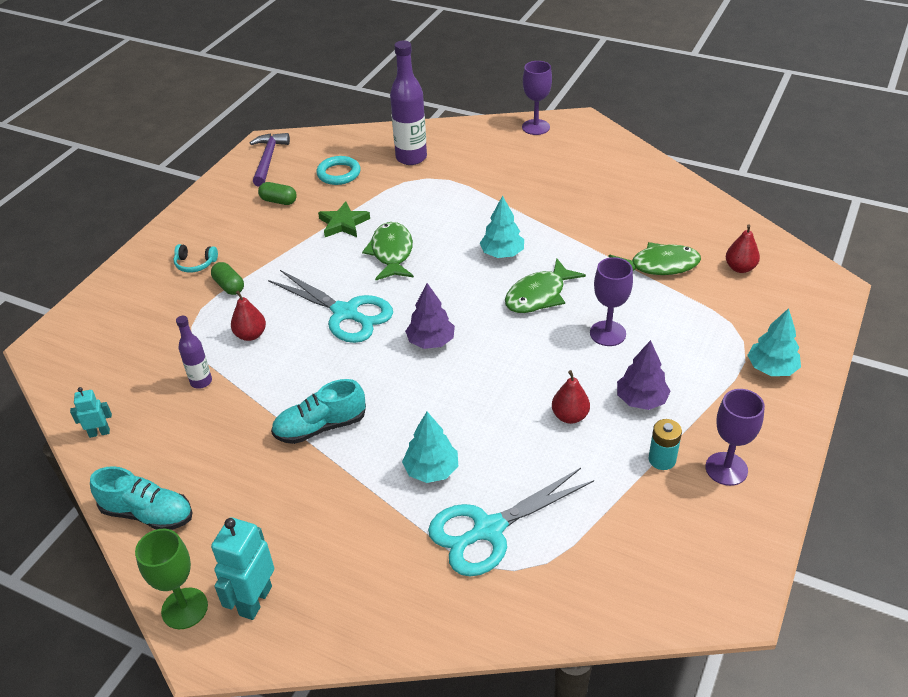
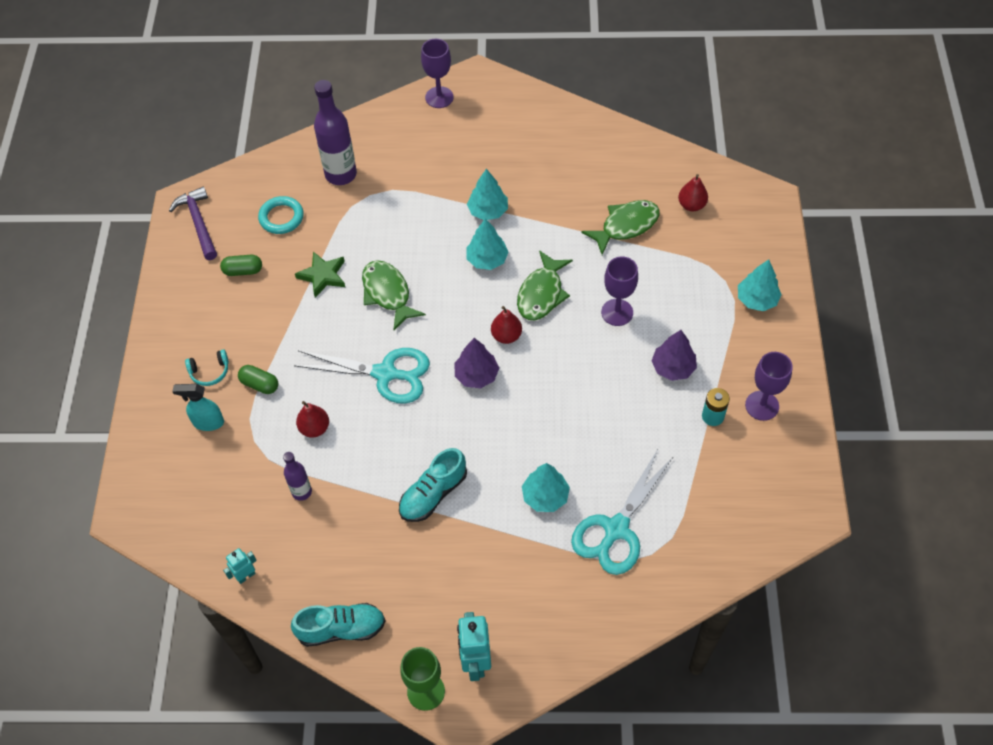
camera: 25 degrees left, 15 degrees up
red pear [552,370,590,424] -> red pear moved to [491,306,522,344]
none -> turquoise spray bottle [172,384,224,431]
none -> turquoise tree [467,169,508,220]

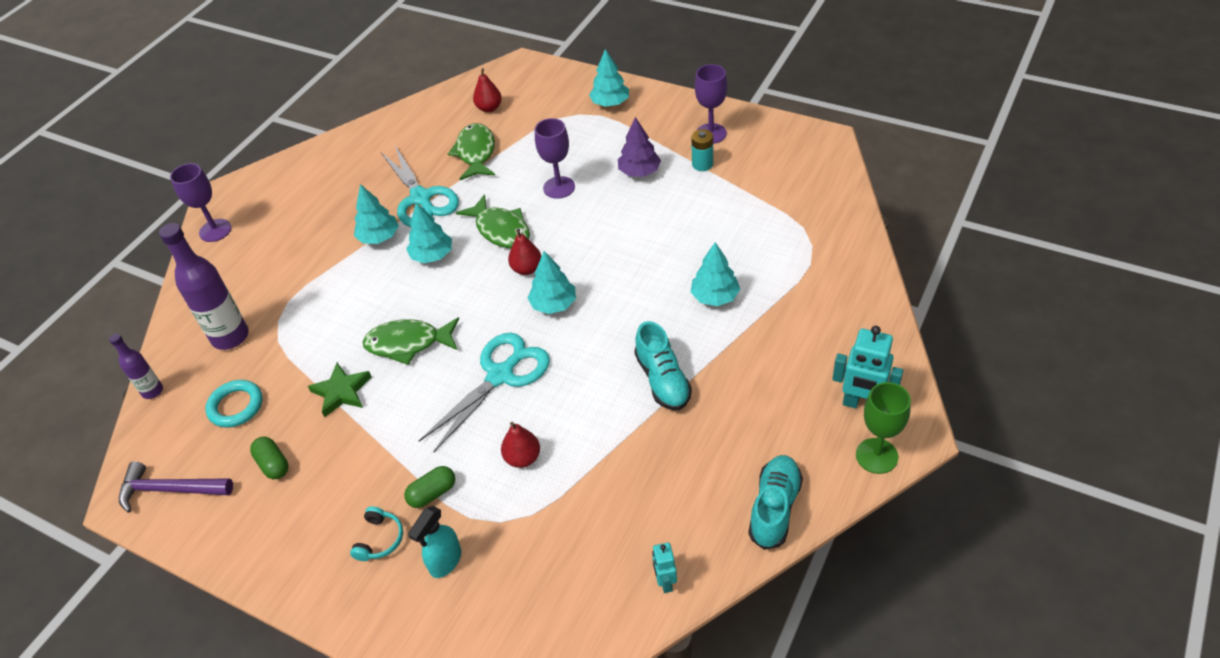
camera: 60 degrees left, 10 degrees down
green capsule [220,255,262,276] -> green capsule turned 60 degrees counterclockwise [250,437,288,479]
purple bottle [283,452,312,501] -> purple bottle moved to [109,333,163,399]
purple tree [455,338,499,388] -> turquoise tree [528,251,576,314]
turquoise scissors [571,449,674,575] -> turquoise scissors moved to [381,146,459,227]

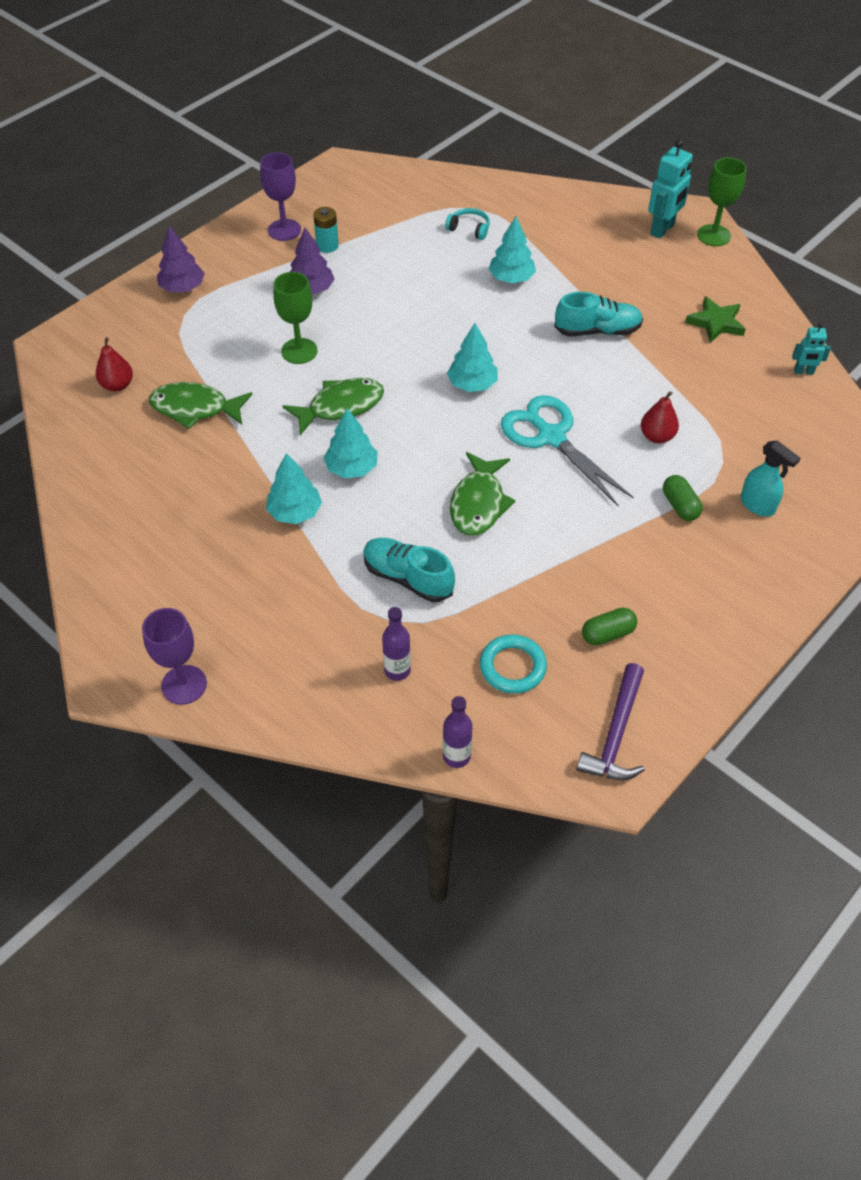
camera: 80 degrees left, 5 degrees up
purple bottle [159,223,249,350] -> purple bottle [382,607,411,681], size x0.55
green star [308,363,371,417] -> green star moved to [685,296,746,343]
turquoise headphones [350,506,403,561] -> turquoise headphones moved to [445,208,490,240]
turquoise scissors [381,146,459,227] -> none
red pear [508,230,541,275] -> none
purple goblet [535,118,575,199] -> green goblet [273,272,318,364]
turquoise tree [589,49,629,107] -> purple tree [157,226,205,292]
turquoise shoe [748,455,803,550] -> turquoise shoe moved to [363,538,455,602]

